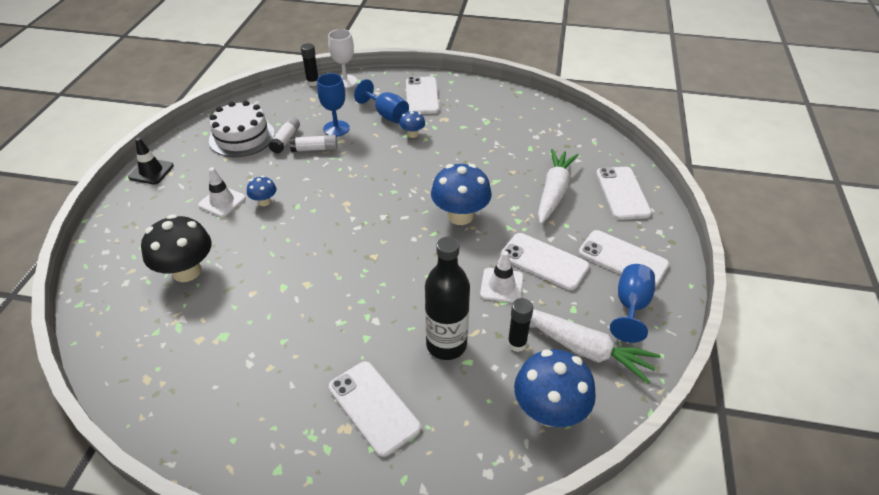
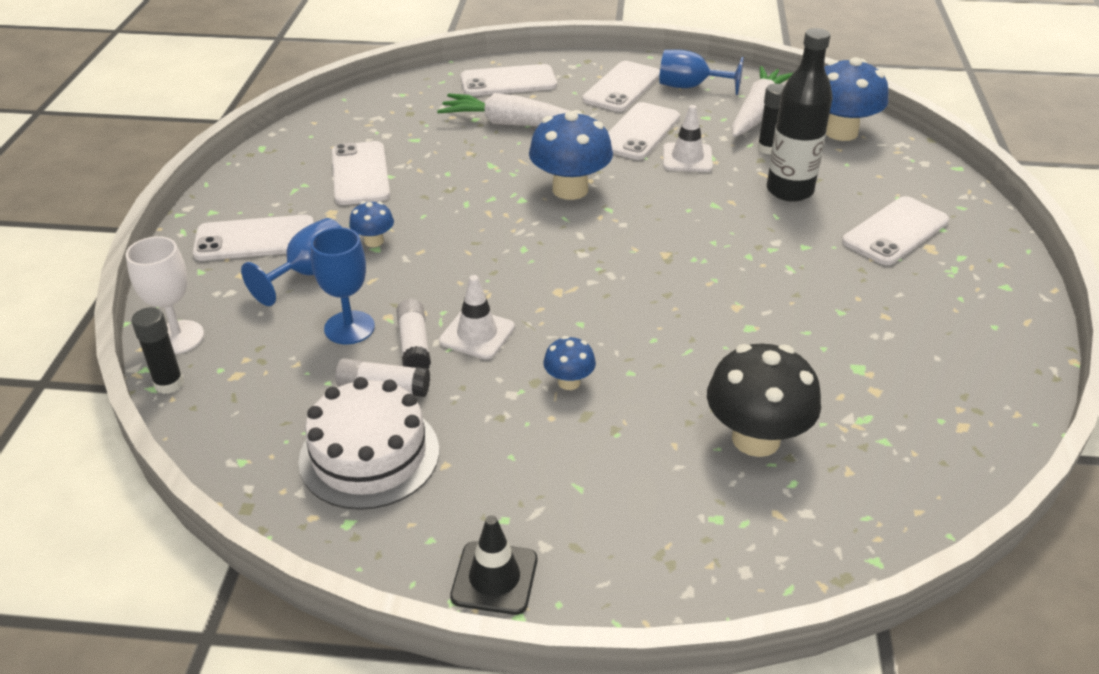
camera: 95 degrees left, 5 degrees down
white traffic cone [198,167,246,217] -> white traffic cone moved to [439,275,515,359]
none -> white phone [332,141,390,205]

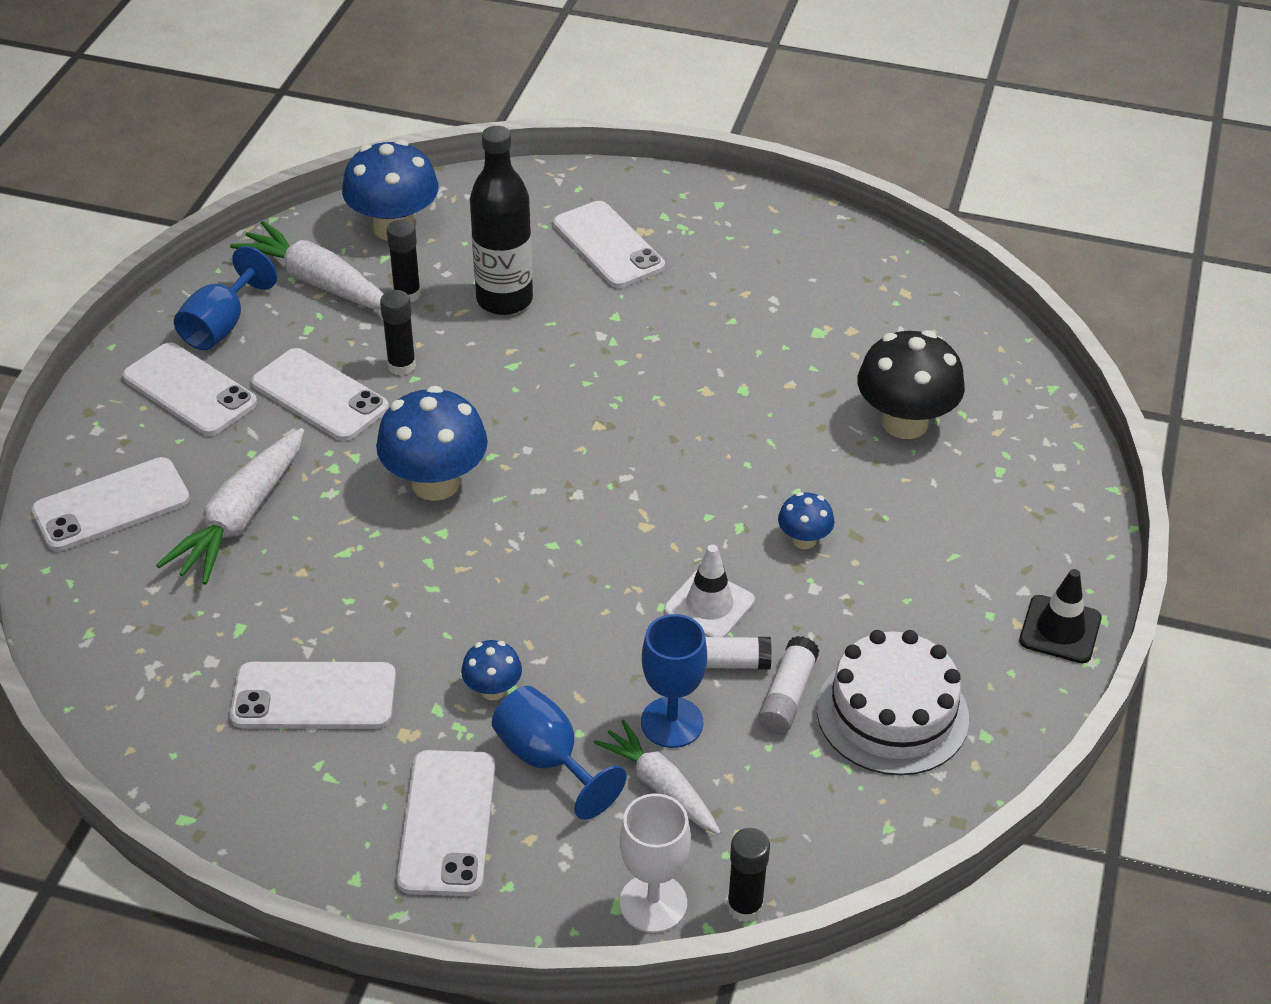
camera: 80 degrees left, 5 degrees up
white phone [461,64,557,96] -> white phone turned 60 degrees clockwise [31,457,190,552]
white traffic cone [663,105,713,172] -> black glue stick [380,290,416,376]
none -> white carrot [594,720,721,835]

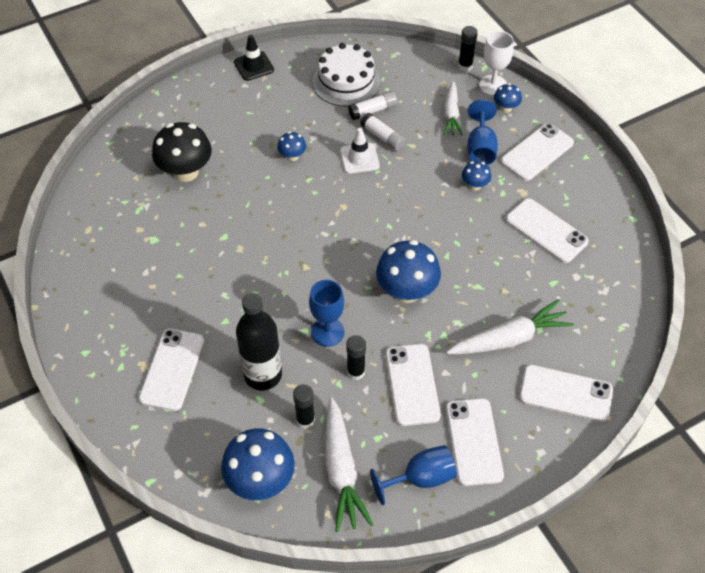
camera: 135 degrees left, 10 degrees up
blue goblet [641,614,707,748] -> blue goblet moved to [309,280,344,347]
none -> blue mushroom [494,83,522,113]

